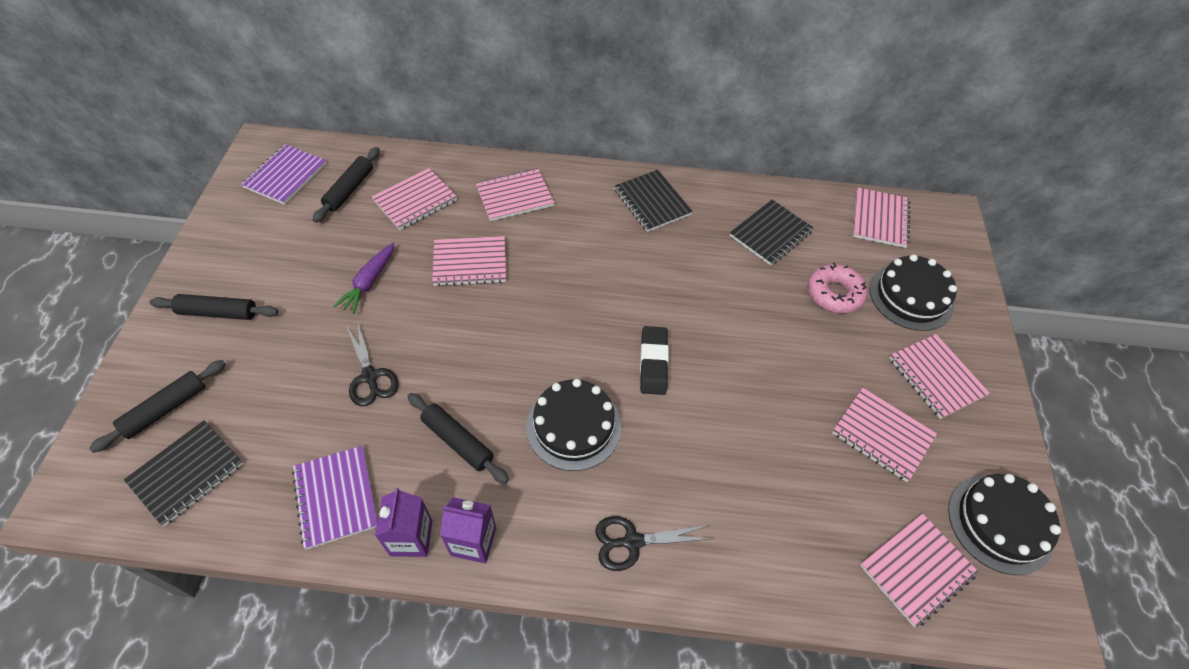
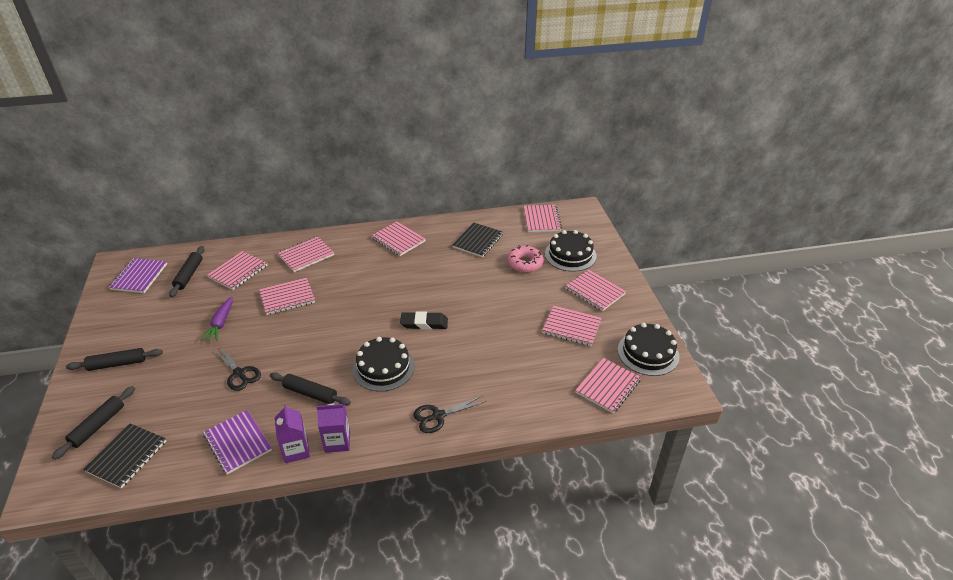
camera: 15 degrees left, 15 degrees down
black notebook [614,170,693,232] -> pink notebook [371,221,425,256]
black eraser [640,326,669,395] -> black eraser turned 75 degrees counterclockwise [400,312,448,330]

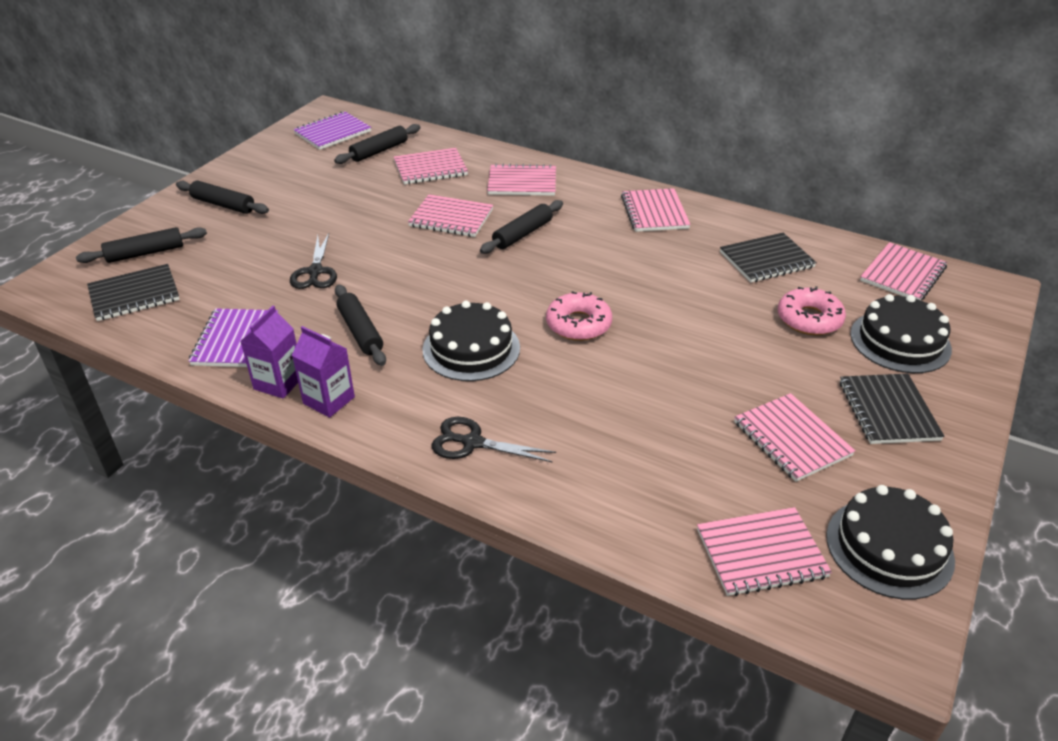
camera: 40 degrees right, 0 degrees up
purple carrot [201,296,233,341] -> none
black eraser [400,312,448,330] -> pink donut [546,291,612,341]
pink notebook [565,270,626,311] -> black notebook [840,374,945,444]
none -> black rolling pin [480,200,563,254]

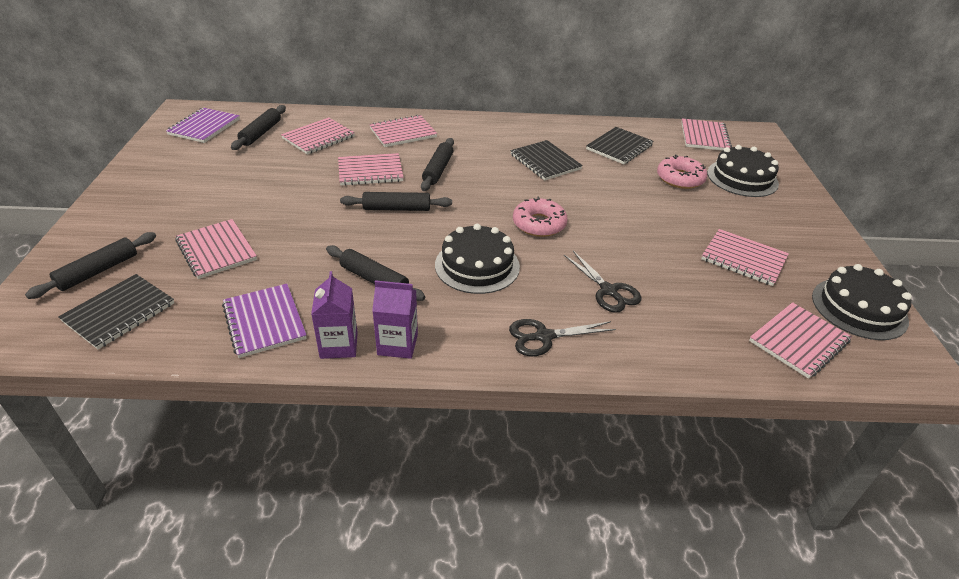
camera: 30 degrees left, 0 degrees up
black rolling pin [176,180,269,214] -> black rolling pin moved to [340,192,452,211]
black scissors [290,233,337,289] -> black scissors moved to [564,251,642,313]
pink notebook [621,188,691,232] -> pink notebook moved to [175,219,257,279]
black notebook [840,374,945,444] -> black notebook moved to [510,140,583,180]

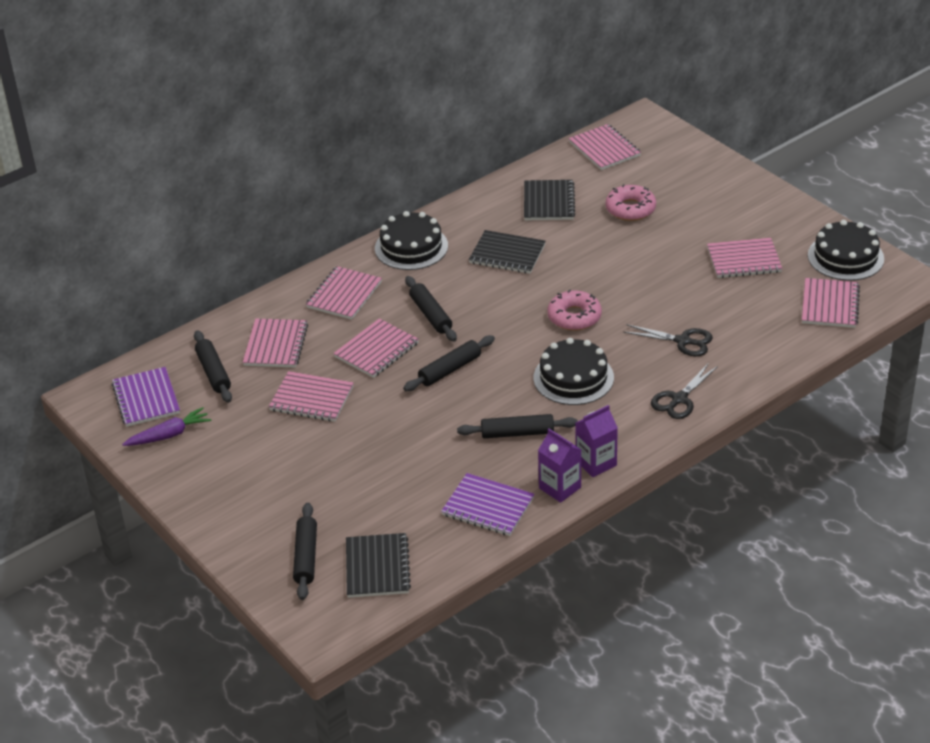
camera: 35 degrees left, 0 degrees up
pink notebook [175,219,257,279] -> pink notebook moved to [269,371,353,422]
black cake [707,145,779,197] -> black cake moved to [375,211,448,270]
none -> purple carrot [122,407,211,446]

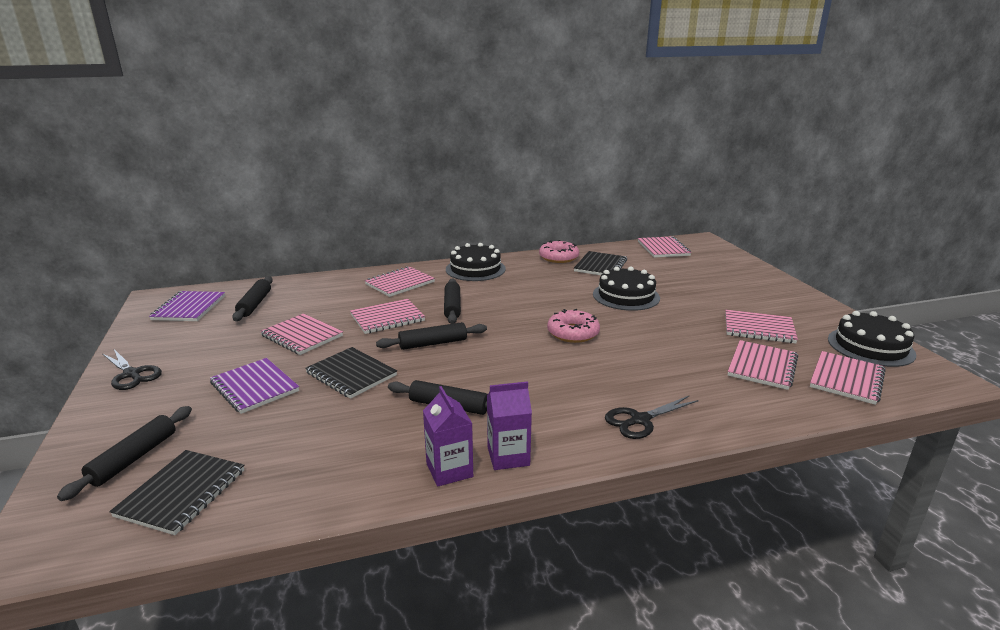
camera: 20 degrees right, 15 degrees down
purple carrot [122,407,211,446] -> none
pink notebook [243,319,308,368] -> pink notebook moved to [728,340,798,390]
purple notebook [441,473,534,536] -> purple notebook moved to [210,358,299,414]
black notebook [469,230,546,274] -> black notebook moved to [305,347,397,399]
black cake [533,338,614,405] -> black cake moved to [593,266,660,311]
pink donut [606,184,656,221] -> pink donut moved to [539,240,579,263]
black scissors [623,324,713,356] -> black scissors moved to [102,349,162,390]

